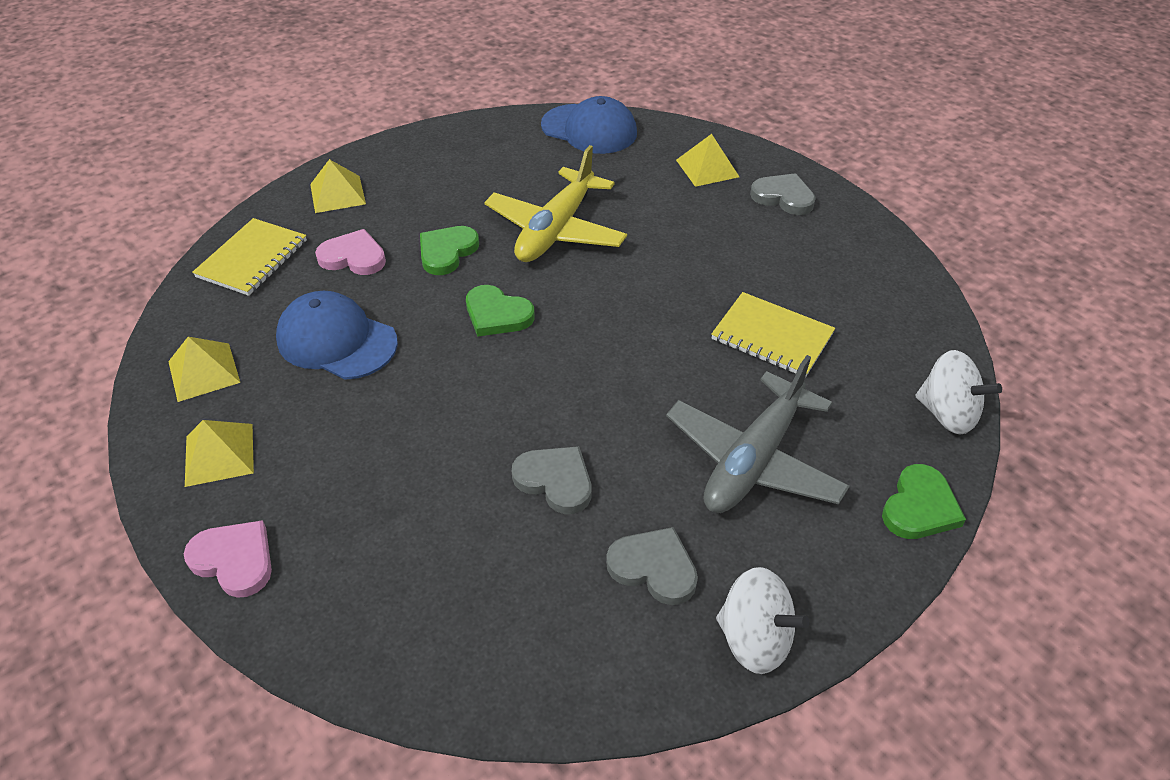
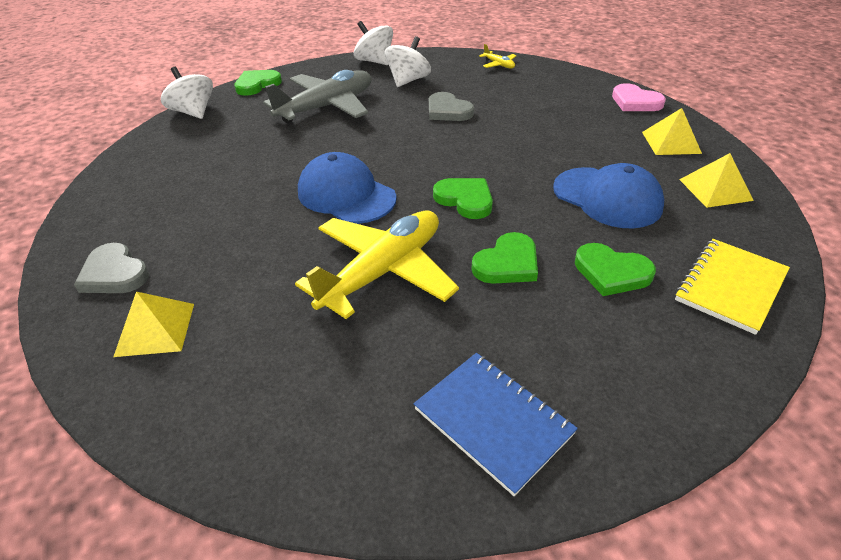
camera: 165 degrees left, 5 degrees down
yellow pyramid [310,159,366,213] -> none
pink heart [315,229,386,275] -> green heart [575,243,656,296]
blue cap [541,96,637,154] -> blue cap moved to [298,152,397,224]
grey heart [606,527,698,605] -> white spinning top [385,36,431,87]
yellow notebook [711,292,835,377] -> none
none -> blue notebook [414,353,578,496]
none -> yellow plane [479,44,517,68]

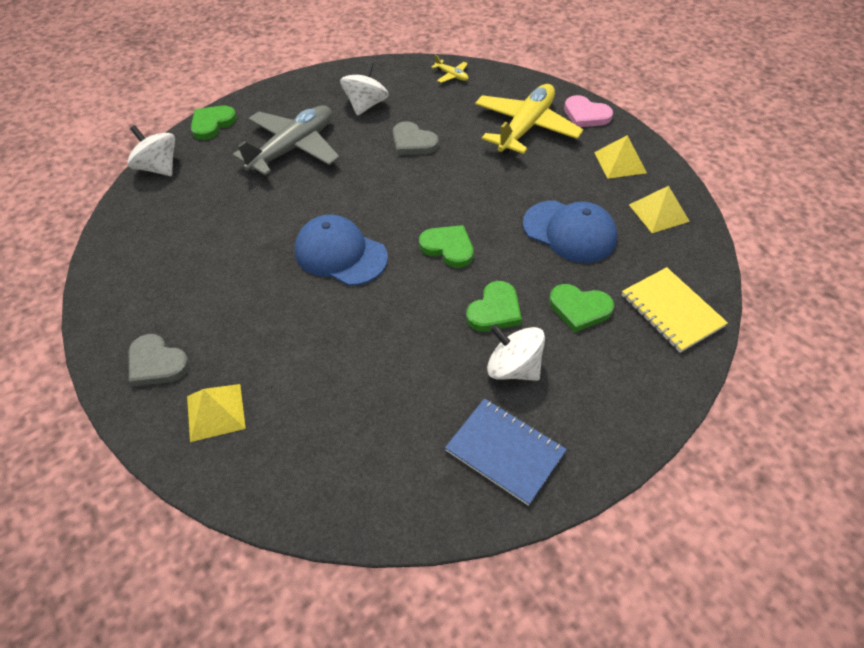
camera: 10 degrees left, 10 degrees up
yellow plane [295,211,459,319] -> yellow plane moved to [475,84,583,154]
white spinning top [354,21,393,65] -> white spinning top moved to [487,324,545,381]
yellow notebook [675,239,790,335] -> yellow notebook turned 60 degrees counterclockwise [622,267,728,353]

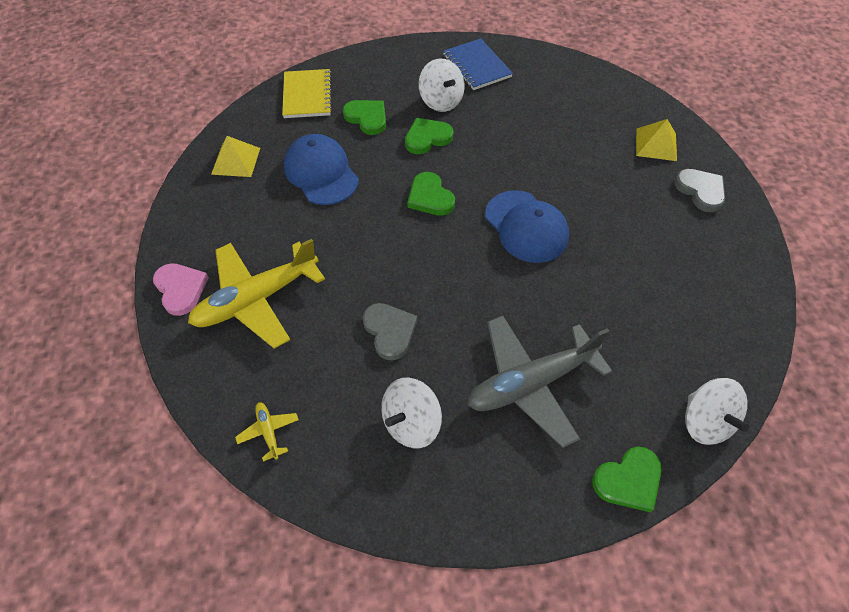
camera: 155 degrees left, 5 degrees up
yellow pyramid [594,135,647,179] -> none

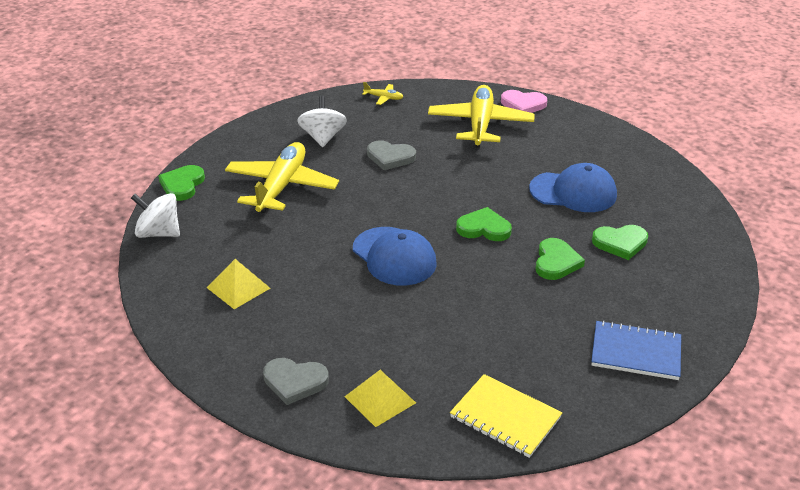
camera: 130 degrees right, 20 degrees down
yellow pyramid [211,136,260,177] -> yellow pyramid moved to [206,259,270,309]
yellow notebook [282,69,333,118] -> yellow notebook moved to [450,374,562,458]
white spinning top [419,59,465,112] -> none
grey plane [467,316,612,448] -> yellow plane [225,142,339,214]
blue cap [485,190,569,263] -> blue cap turned 135 degrees counterclockwise [353,227,437,286]

